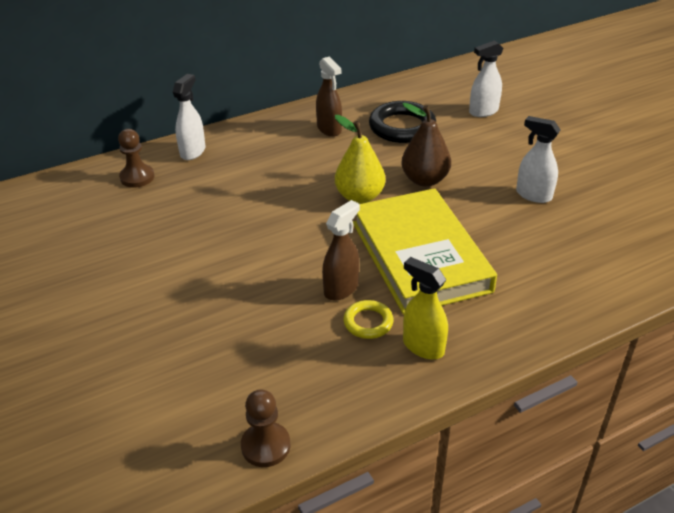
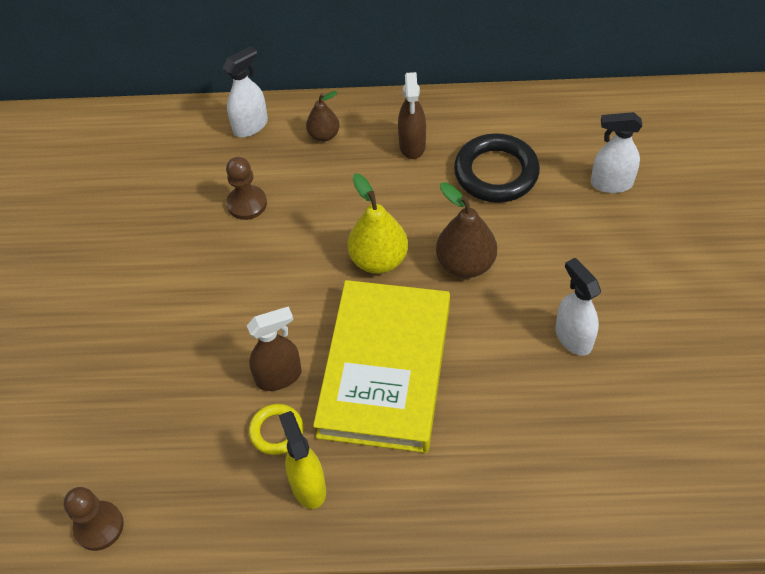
camera: 30 degrees right, 15 degrees up
brown pawn [118,129,155,188] -> brown pawn moved to [226,157,267,220]
none -> brown pear [306,91,340,142]

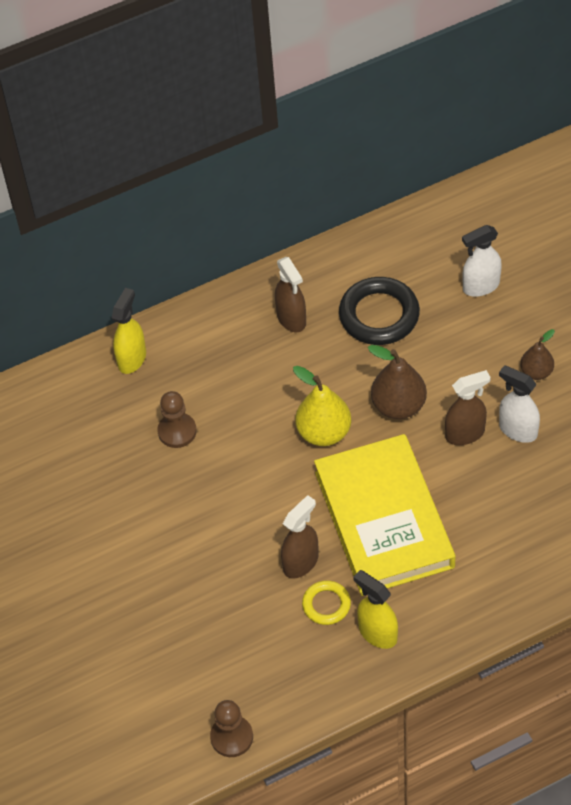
camera: 25 degrees left, 0 degrees up
white spray bottle [223,46,268,137] -> yellow spray bottle [112,288,146,374]
brown pear [306,91,340,142] -> brown pear moved to [520,329,555,380]
none -> brown spray bottle [445,370,491,445]

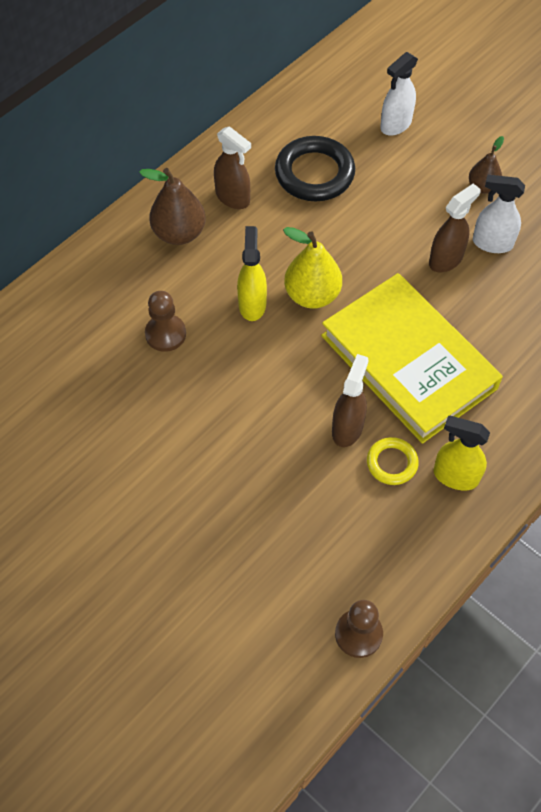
camera: 25 degrees left, 5 degrees up
yellow spray bottle [112,288,146,374] -> yellow spray bottle moved to [237,226,267,321]
brown pear [368,345,427,419] -> brown pear moved to [139,168,206,245]

